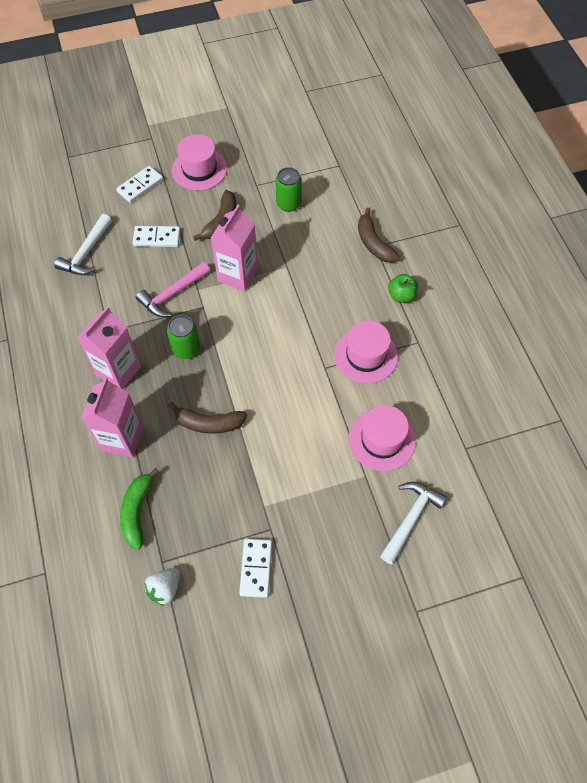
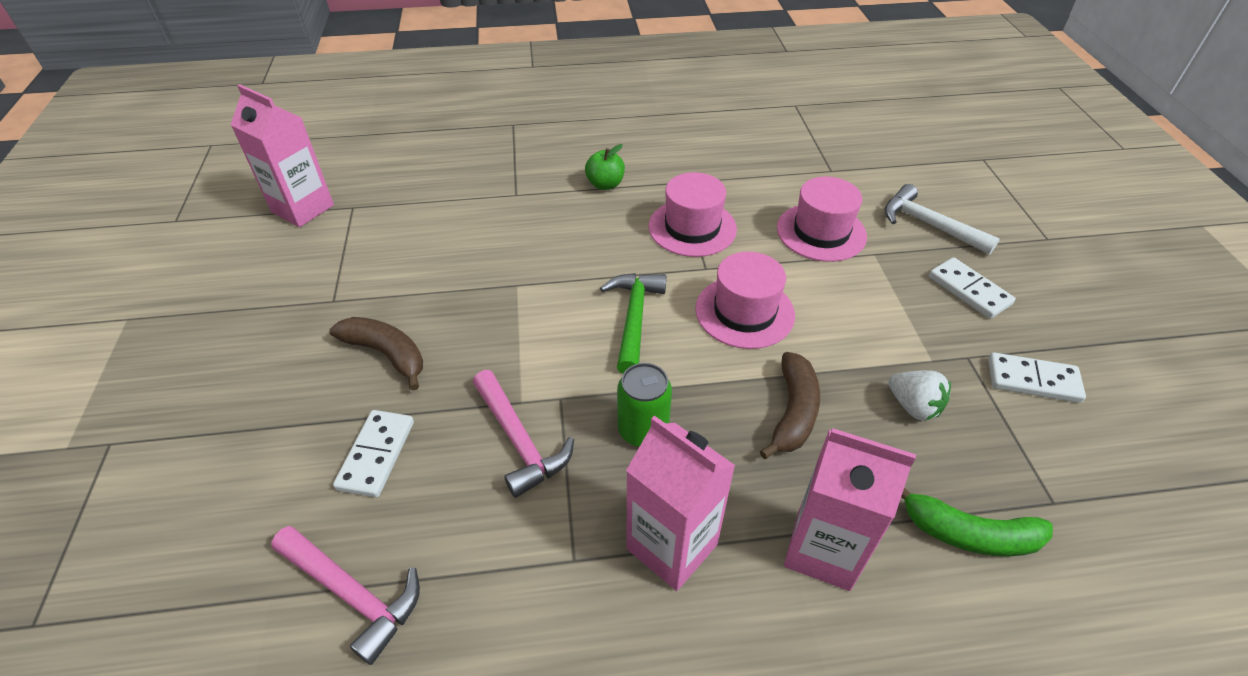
camera: 80 degrees left, 15 degrees down
white hammer [54,214,112,275] -> pink hammer [271,526,420,665]
white domino [116,166,163,203] -> white domino moved to [929,257,1016,319]
white strawberry [144,568,180,606] -> white strawberry moved to [888,370,951,420]
pink hat [172,134,227,191] -> pink hat moved to [695,252,795,349]
pink carton [211,205,258,291] -> pink carton moved to [231,84,334,227]
green can [275,167,302,212] -> none
brown banana [358,207,399,263] -> none
none -> green hammer [600,273,667,374]

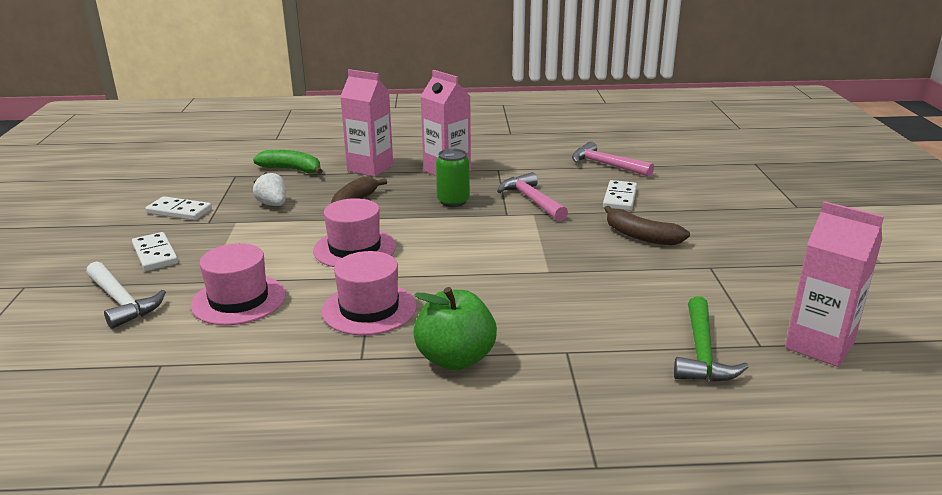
camera: 175 degrees left, 20 degrees down
green apple [585,144,625,190] -> green apple [413,287,497,371], size x1.63
green hammer [600,273,667,374] -> green hammer moved to [674,296,749,382]

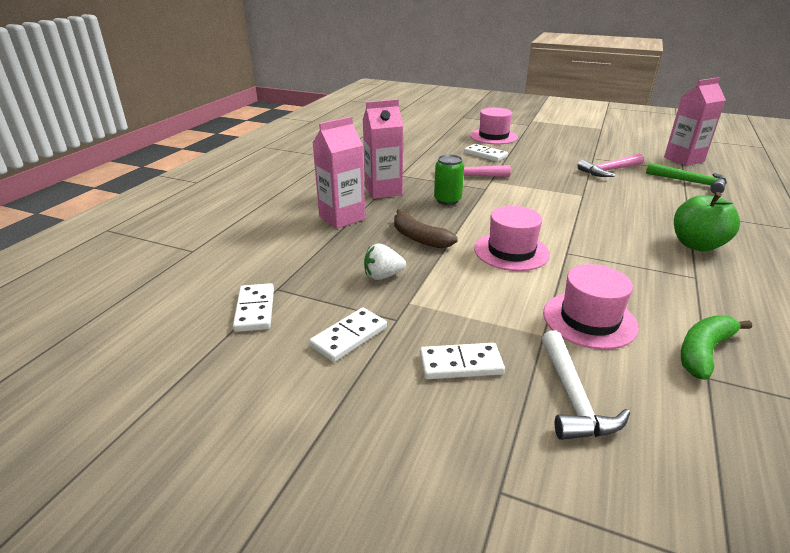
camera: 65 degrees left, 5 degrees up
white hammer [86,261,166,329] -> white hammer turned 105 degrees clockwise [542,330,630,440]
green banana [253,150,323,174] -> green banana moved to [681,315,752,380]
pink hat [322,251,417,335] -> pink hat moved to [470,108,518,144]
pink hammer [572,141,654,177] -> pink hammer moved to [577,154,644,177]
brown banana [604,206,690,245] -> none
none -> white domino [233,283,274,332]

